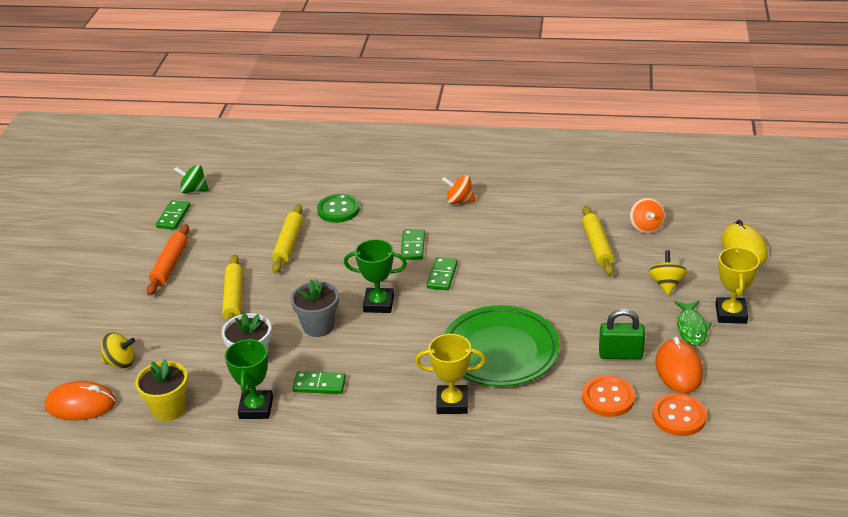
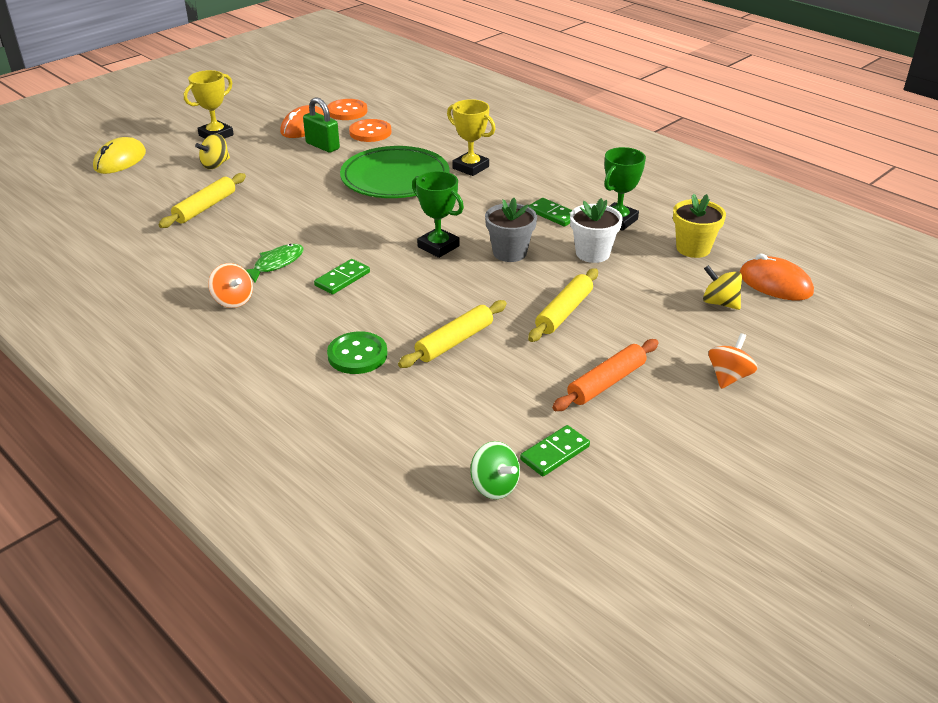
camera: 145 degrees left, 0 degrees up
green domino [427,257,458,291] -> none
orange spinning top [630,198,665,234] -> orange spinning top moved to [709,333,757,389]
green fish [674,301,712,346] -> green fish moved to [246,244,304,282]

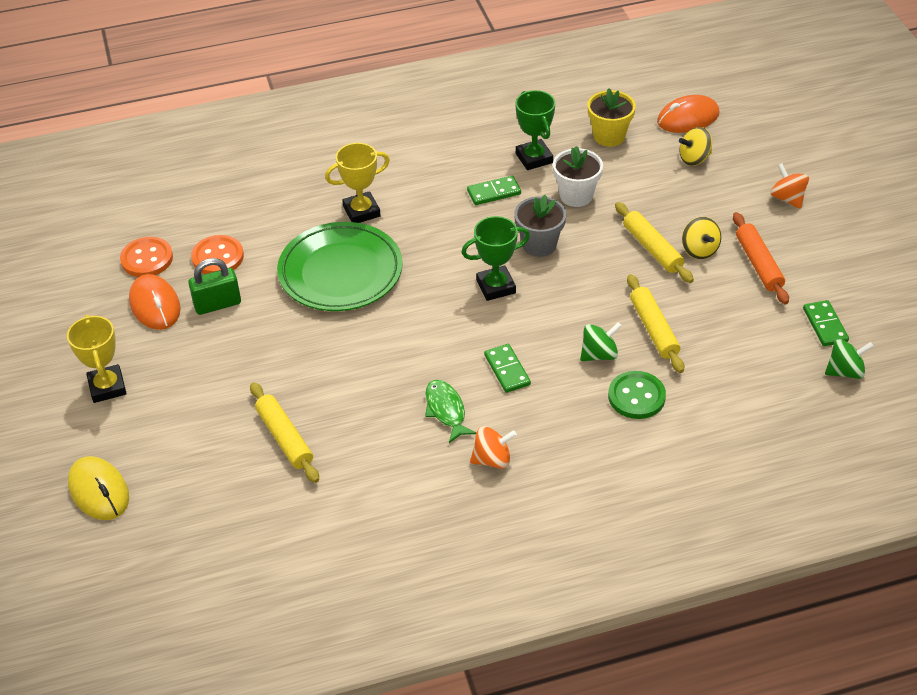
camera: 60 degrees left, 10 degrees up
yellow spinning top [195,134,230,169] -> yellow spinning top moved to [682,217,721,259]
none -> green spinning top [580,322,622,361]

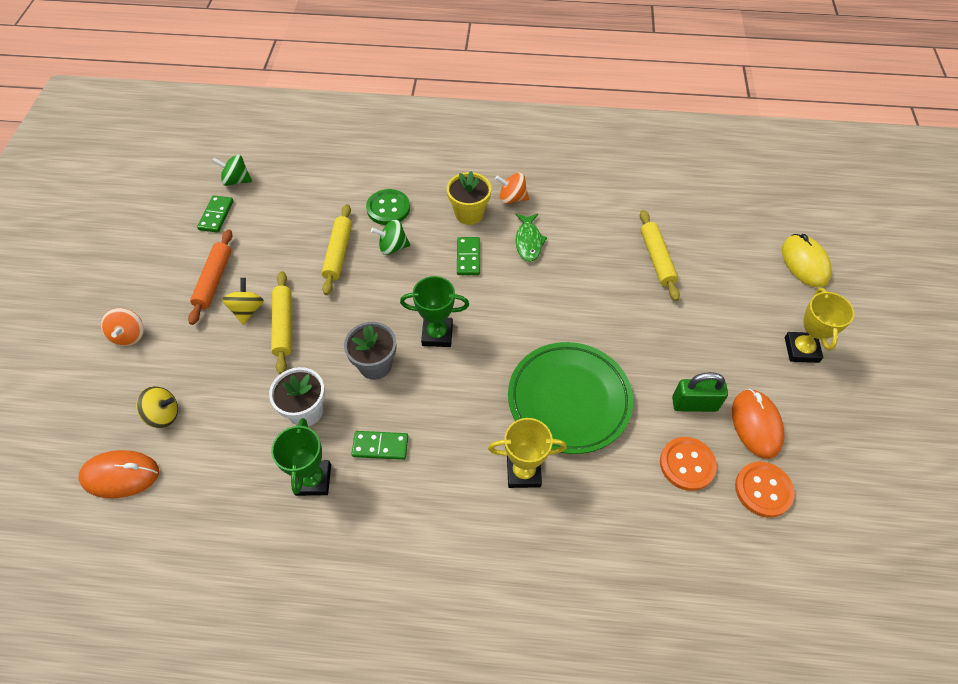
camera: 160 degrees left, 10 degrees up
yellow flower pot [587,88,636,147] -> yellow flower pot moved to [447,171,492,225]

